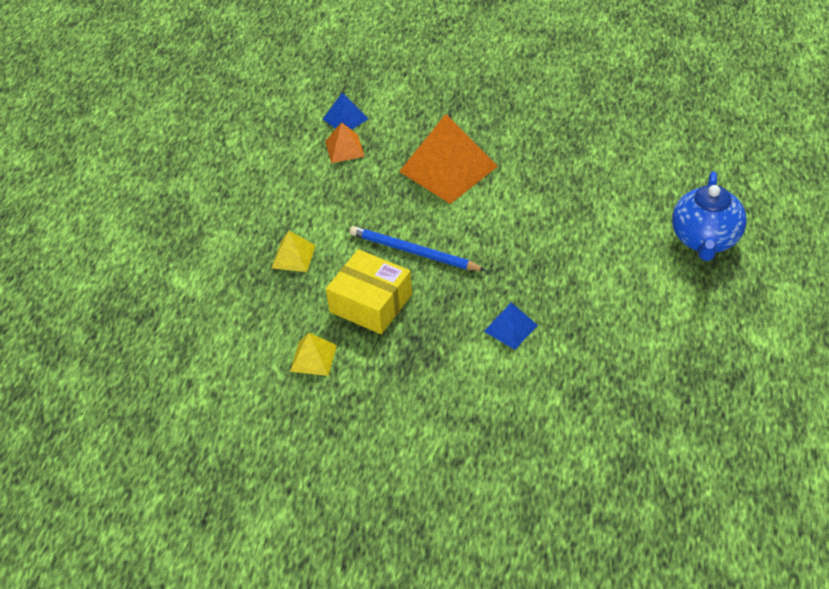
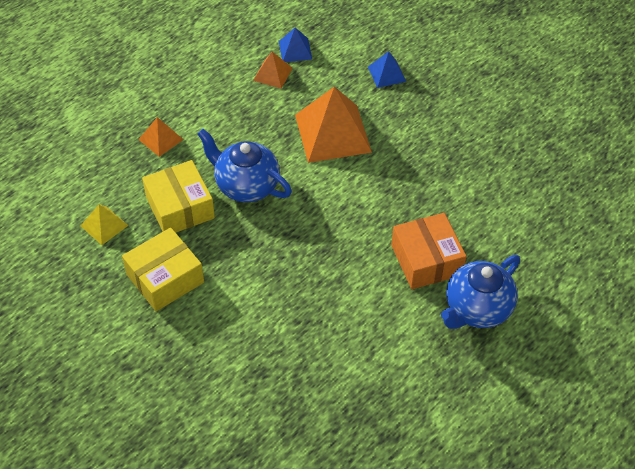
camera: 30 degrees right, 5 degrees up
yellow pyramid [272,231,316,272] -> orange pyramid [138,117,184,157]
blue pencil [350,226,486,271] -> blue teapot [197,129,292,202]
blue pyramid [484,303,538,350] -> blue pyramid moved to [368,51,406,88]
none -> yellow box [122,228,204,311]
none -> orange box [391,213,467,289]

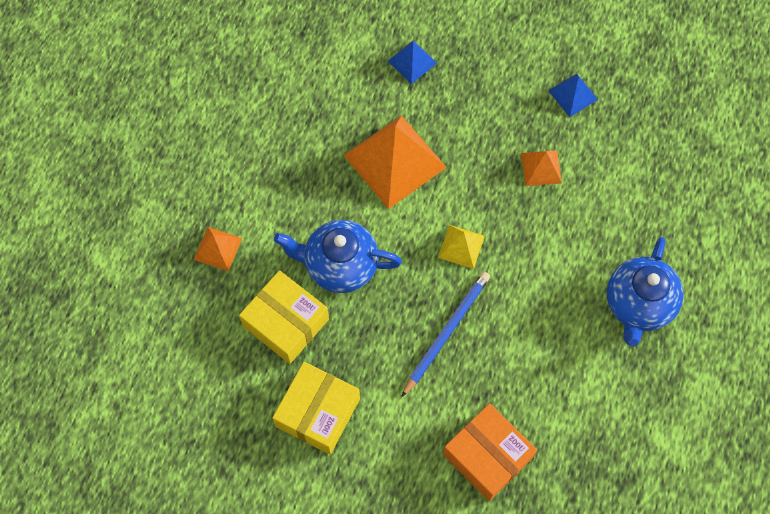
camera: 25 degrees left, 15 degrees up
yellow pyramid [81,204,128,245] -> yellow pyramid moved to [438,225,485,269]
orange pyramid [253,52,292,89] -> orange pyramid moved to [521,150,562,186]
blue pyramid [279,28,312,62] -> blue pyramid moved to [549,73,598,117]
orange box [391,213,467,289] -> orange box moved to [443,403,537,501]
none -> blue pencil [401,272,490,397]

